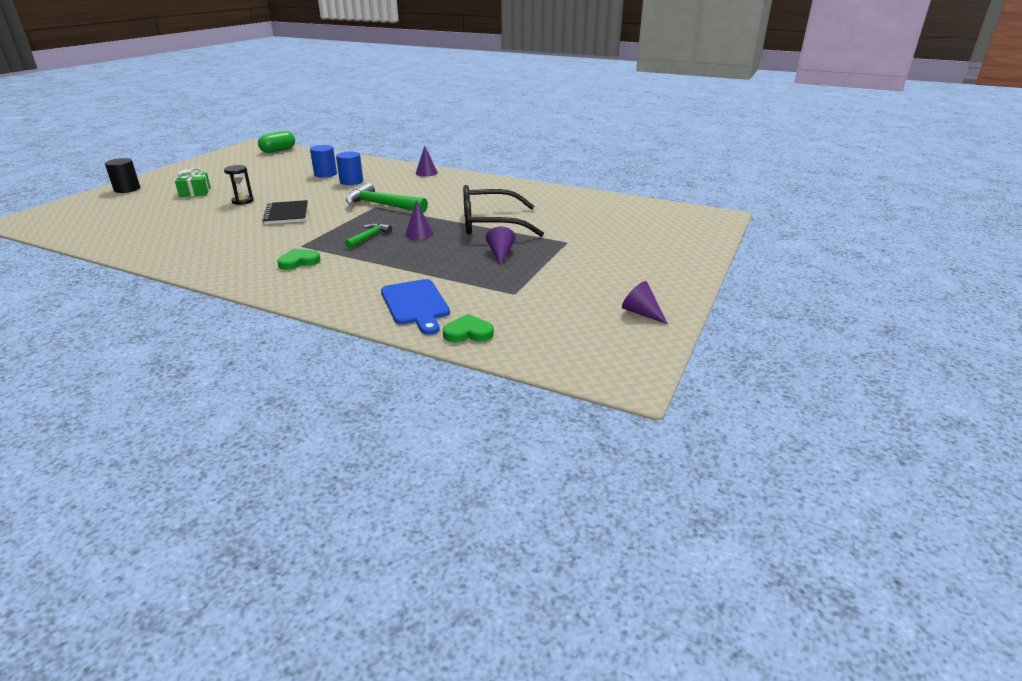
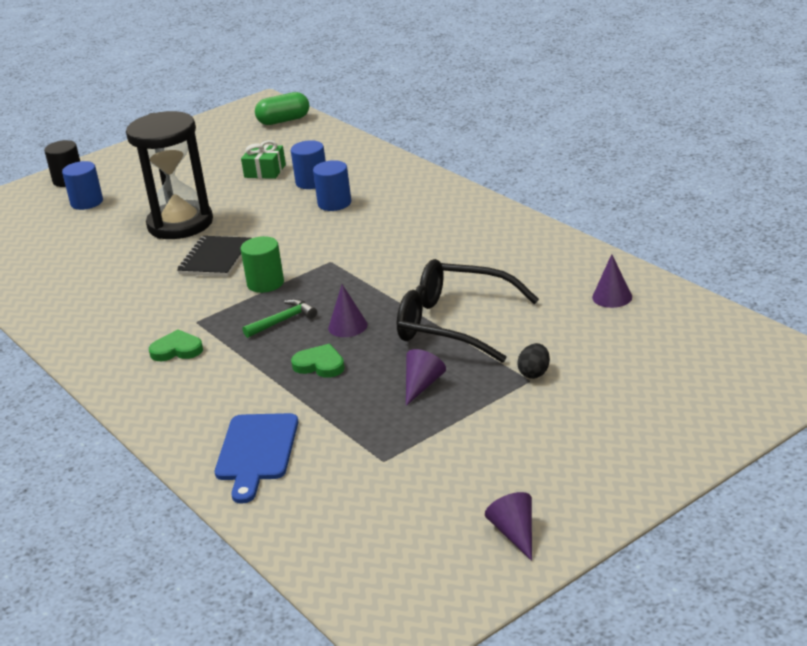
camera: 30 degrees right, 0 degrees up
green gift [175,167,211,197] -> green gift moved to [241,140,286,179]
black hourglass [224,165,254,205] -> black hourglass [126,111,213,239], size x2.35
green hammer [346,182,428,213] -> none
purple cone [416,145,438,177] -> purple cone moved to [592,254,632,308]
green heart [443,314,494,343] -> green heart moved to [291,344,345,378]
none -> blue cylinder [62,161,103,210]
none -> green cylinder [240,236,284,293]
none -> black egg [517,343,550,379]

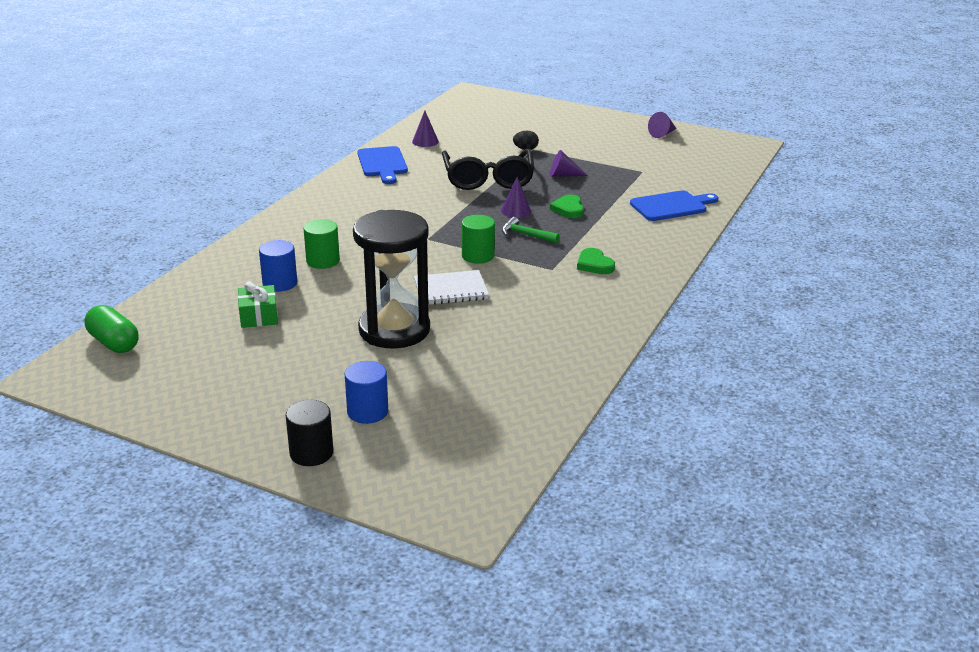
camera: 120 degrees left, 0 degrees up
black notebook [177,236,251,277] -> white notebook [414,270,489,305]
blue cylinder [313,160,351,211] -> green cylinder [303,219,340,269]
none -> blue cutting board [357,146,408,184]

